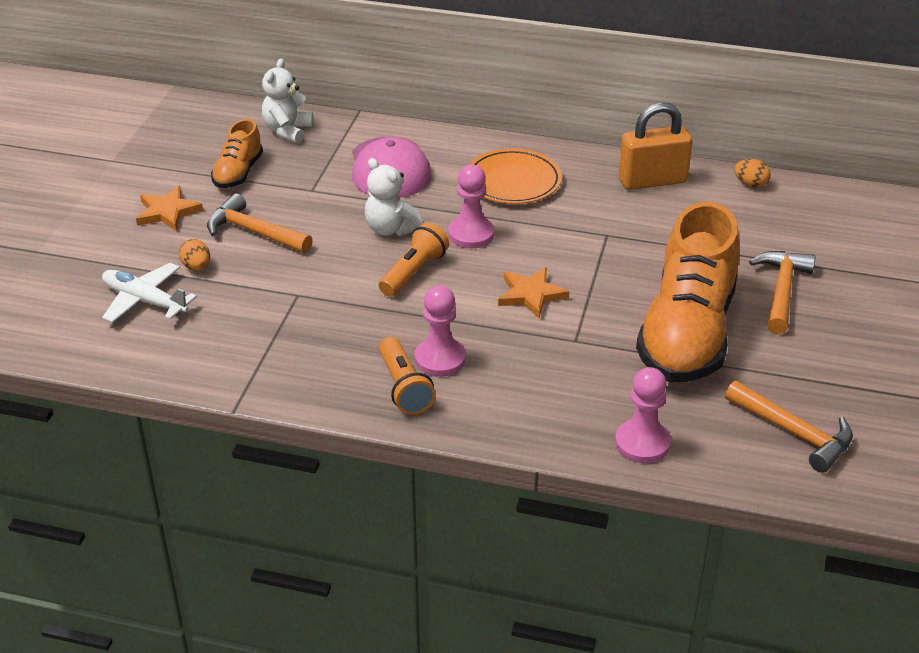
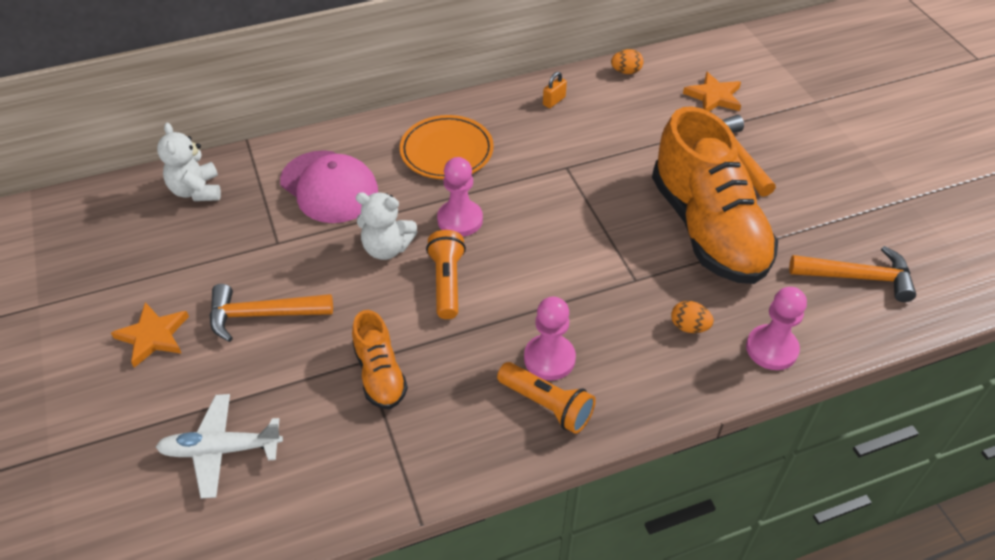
camera: 35 degrees left, 10 degrees up
orange egg [179,239,210,271] -> orange egg moved to [671,301,714,333]
orange shoe [211,119,263,188] -> orange shoe moved to [352,310,408,409]
orange star [498,267,569,318] -> orange star moved to [683,72,741,111]
orange padlock [619,102,693,190] -> orange padlock [543,72,567,108], size x0.42

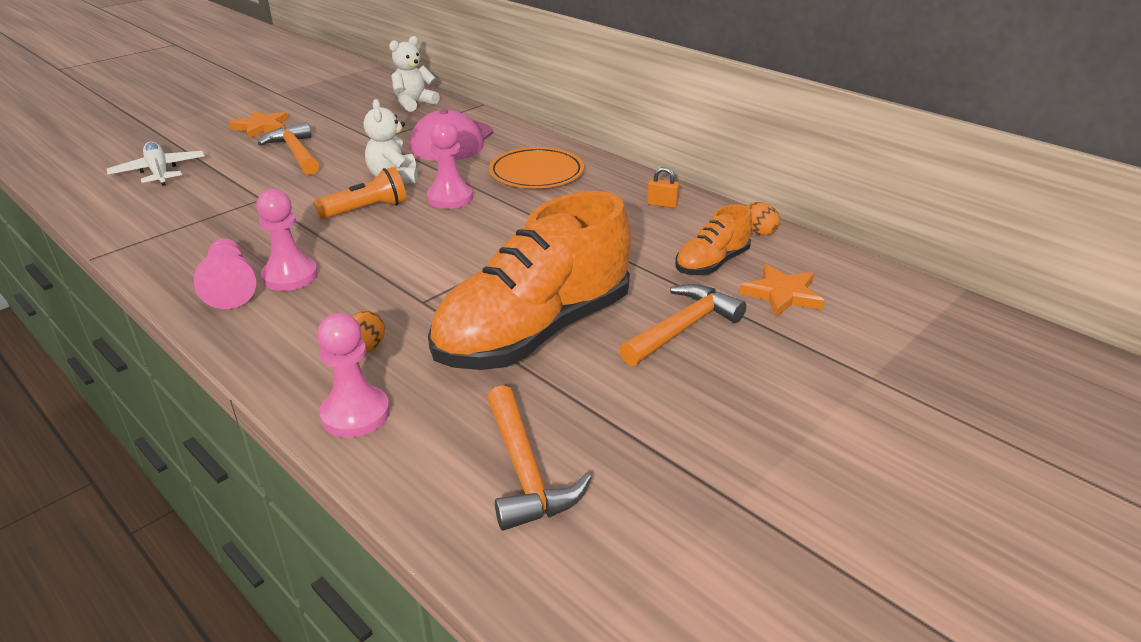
camera: 65 degrees right, 15 degrees down
orange shoe [352,310,408,409] -> orange shoe moved to [675,204,752,275]
orange flashlight [497,362,596,434] -> pink pawn [194,239,256,309]

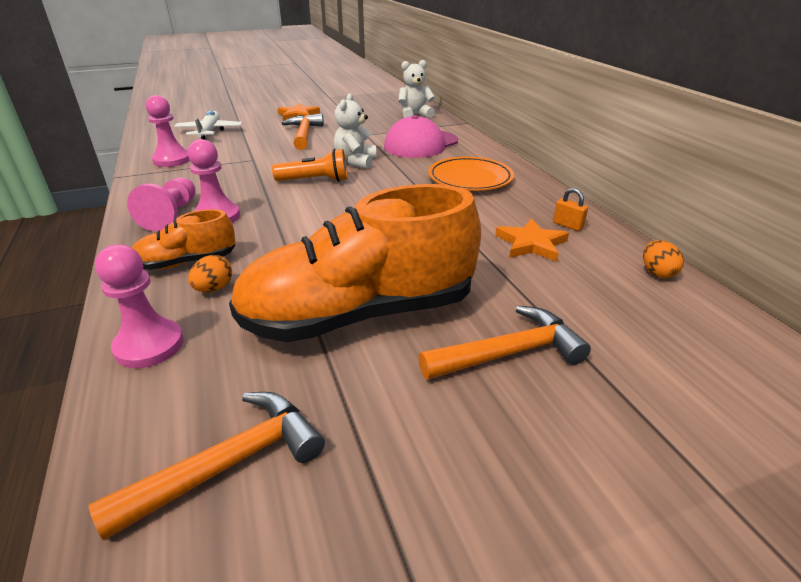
camera: 25 degrees right, 0 degrees up
pink pawn [427,120,473,209] -> pink pawn moved to [146,95,190,167]
orange hammer [487,385,591,531] -> orange hammer turned 135 degrees counterclockwise [89,392,325,541]
orange shoe [675,204,752,275] -> orange shoe moved to [132,209,235,270]
orange star [739,264,825,317] -> orange star moved to [495,218,569,262]

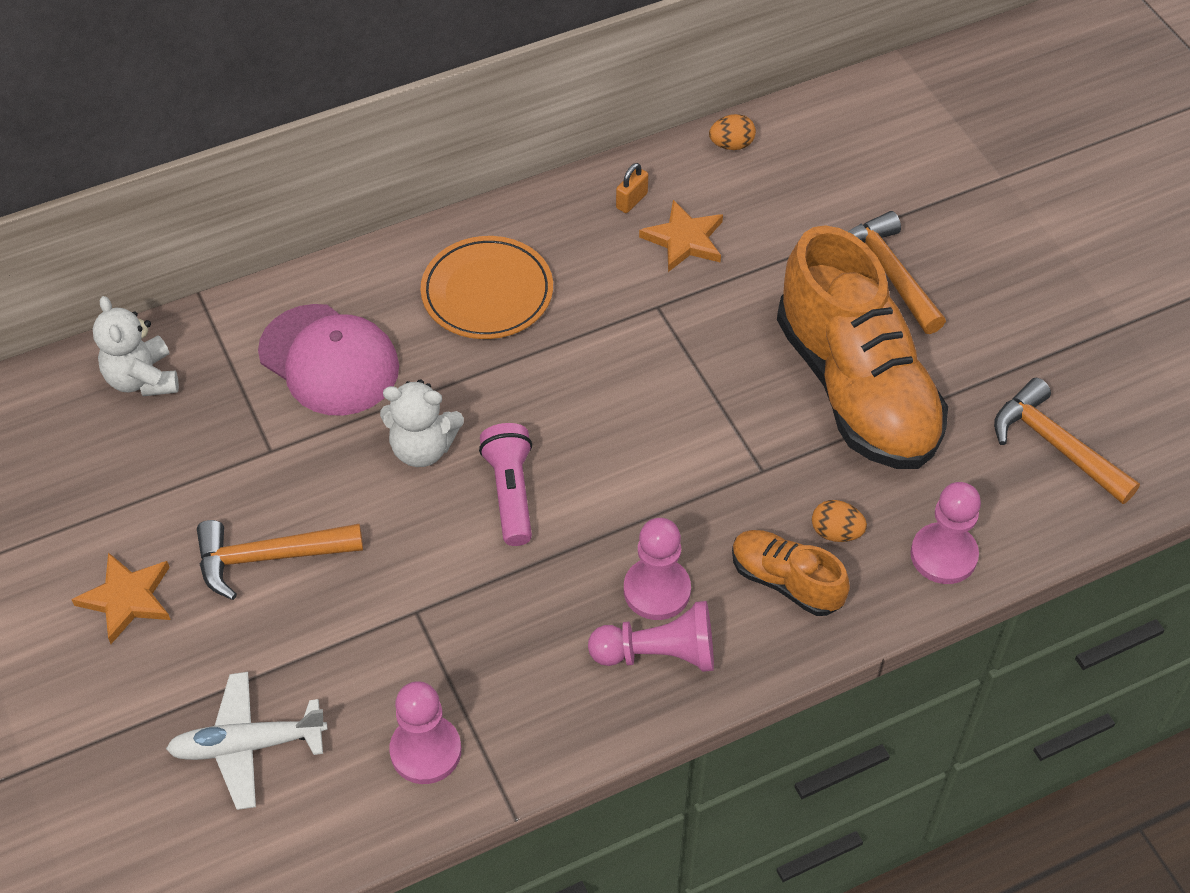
camera: 95 degrees left, 20 degrees up
orange shoe [132,209,235,270] -> orange shoe turned 150 degrees clockwise [732,530,850,616]
orange flashlight [272,149,347,182] -> pink flashlight [479,423,532,546]

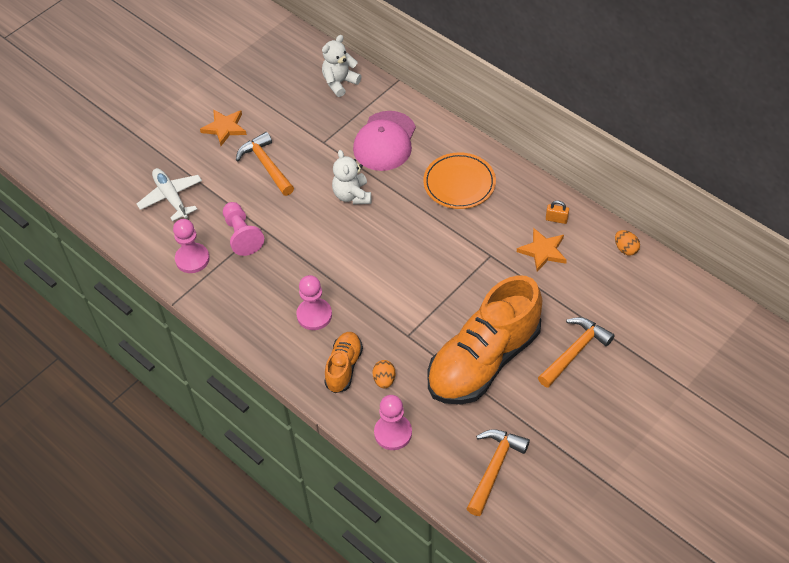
camera: 70 degrees right, 0 degrees up
pink flashlight [479,423,532,546] -> none
pink pawn [588,601,714,672] -> pink pawn moved to [223,202,264,256]

